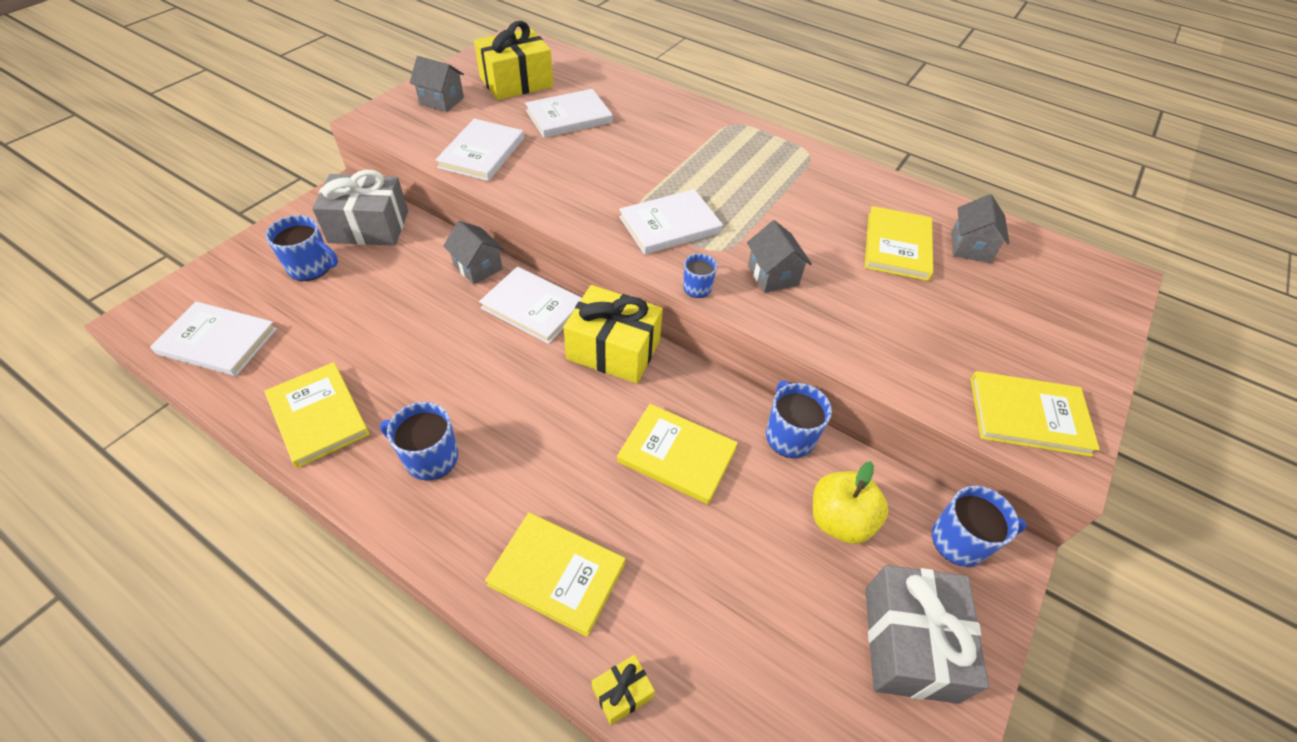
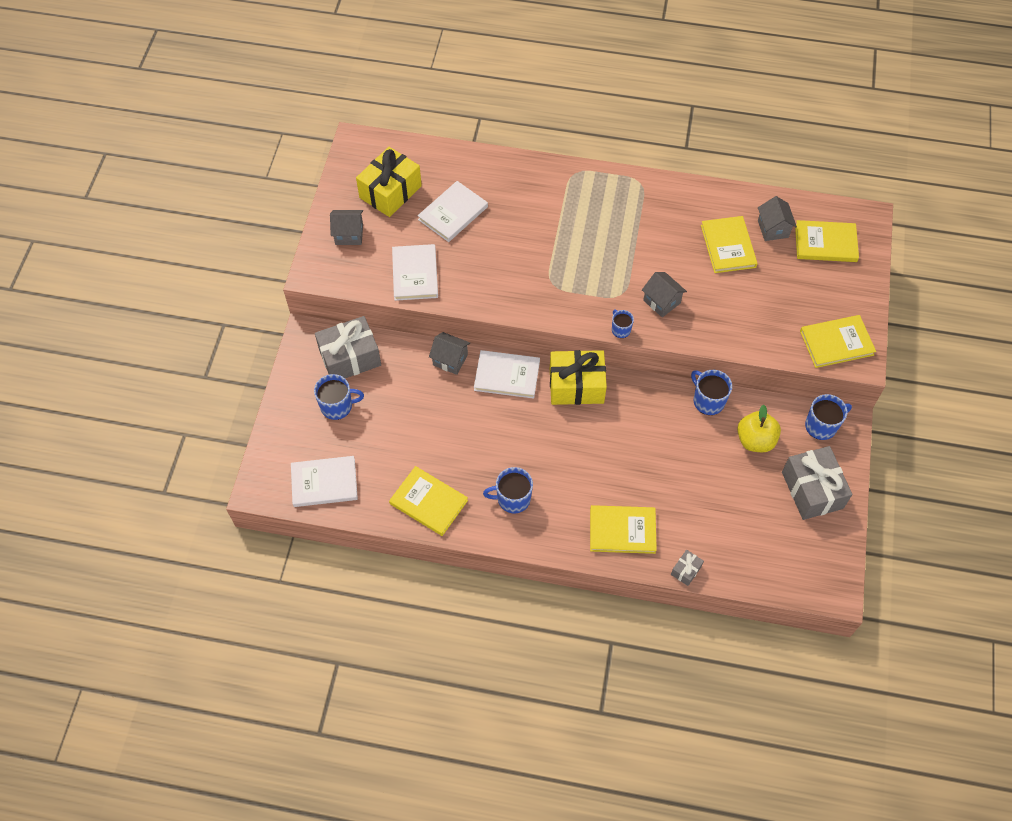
camera: 20 degrees left, 10 degrees up
yellow gift [592,655,655,725] -> grey gift [671,550,704,586]
yellow book [617,404,738,504] -> yellow book moved to [795,220,859,262]
white book [619,189,723,255] -> none

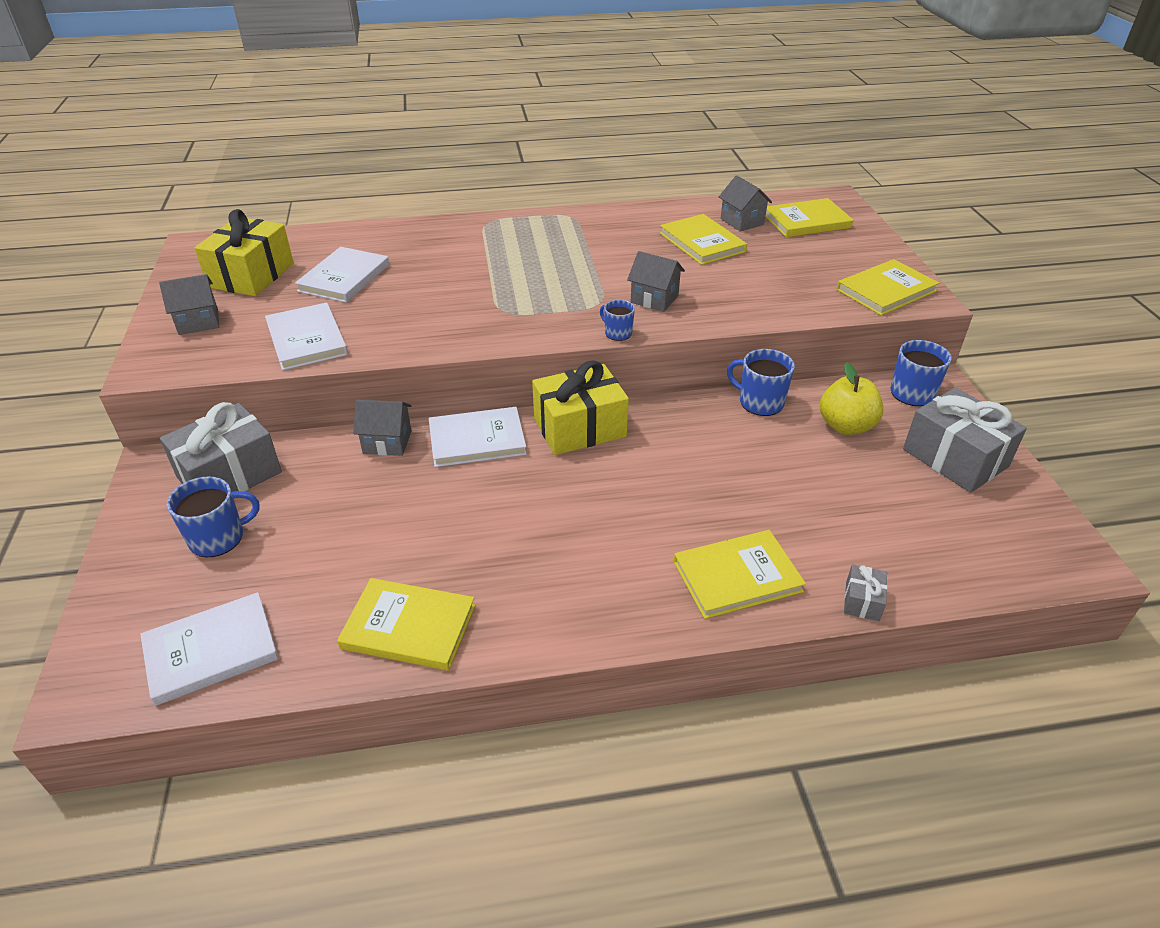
camera: 20 degrees left, 20 degrees down
blue mug [483,467,533,513] -> none

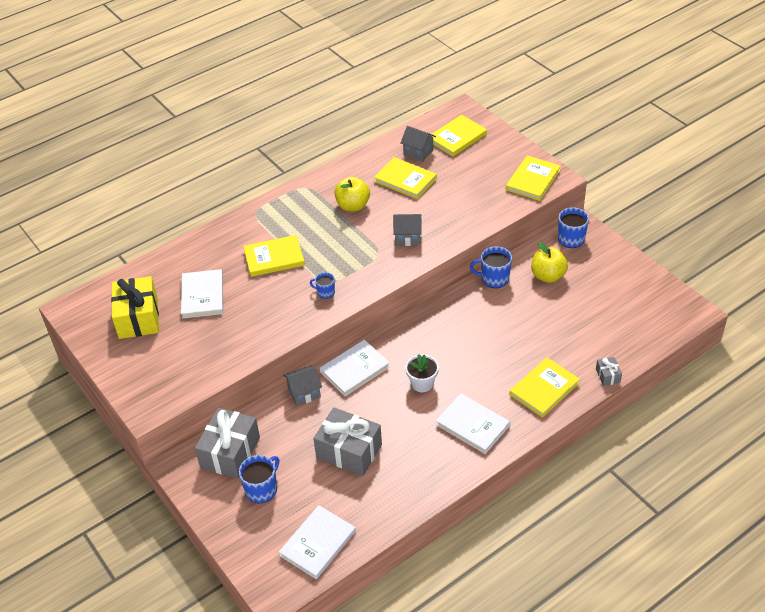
camera: 25 degrees left, 5 degrees up
grey house [159,274,219,335] -> none
white book [265,302,348,370] -> white book moved to [436,393,510,454]
yellow book [337,578,475,671] -> yellow book moved to [243,235,305,277]
yellow gift [532,360,629,455] -> none
blue mug [600,300,635,341] -> blue mug moved to [310,272,335,299]
grey gift [903,388,1027,493] -> grey gift moved to [313,407,382,476]
none -> yellow apple [334,177,370,211]
none -> white flower pot [405,354,439,392]

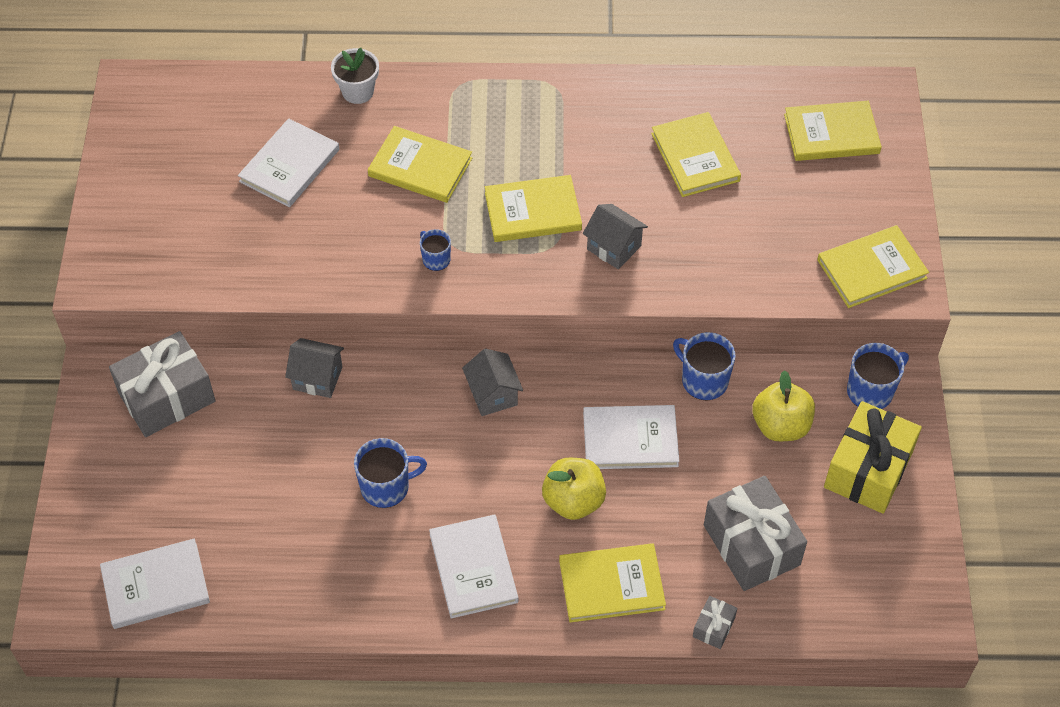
camera: 35 degrees right, 10 degrees up
yellow gift [111,276,159,339] -> yellow gift moved to [824,401,922,514]
blue mug [239,455,279,503] -> blue mug moved to [354,438,427,508]
grey gift [313,407,382,476] -> grey gift moved to [704,476,807,591]
white book [320,340,390,396] -> white book moved to [583,405,679,469]
yellow apple [334,177,370,211] -> yellow apple moved to [542,458,606,520]
grey house [400,126,436,162] -> grey house moved to [462,348,523,416]
white flower pot [405,354,439,392] -> white flower pot moved to [331,48,379,104]
none -> yellow book [485,175,582,242]

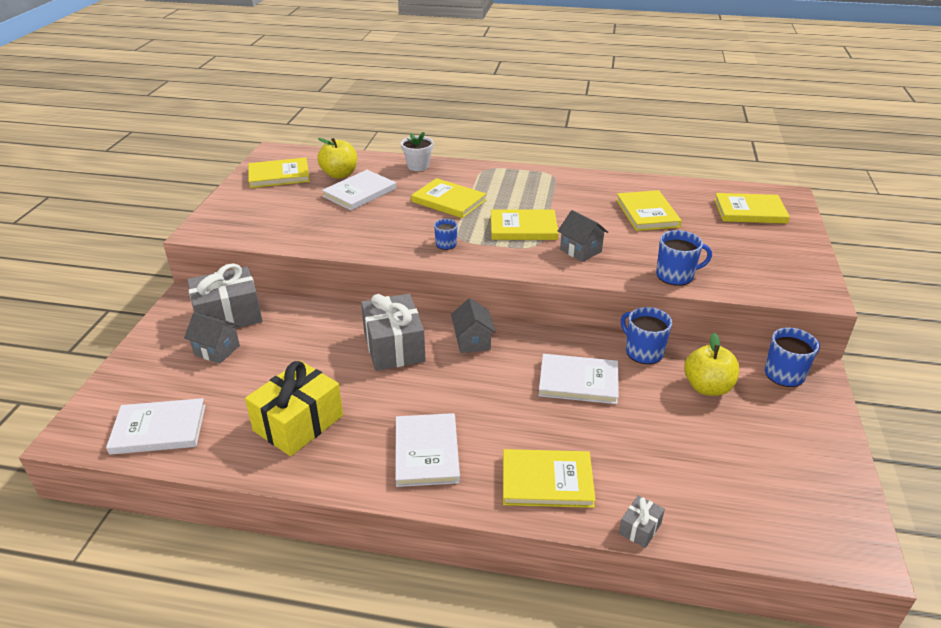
camera: 10 degrees right, 20 degrees down
grey house [285,338,344,398] -> grey house moved to [184,312,240,364]
blue mug [354,438,427,508] -> blue mug moved to [656,230,712,286]
yellow apple [542,458,606,520] -> yellow apple moved to [317,138,357,179]
grey gift [704,476,807,591] -> grey gift moved to [361,294,426,371]
yellow book [817,225,929,308] -> yellow book moved to [248,157,310,188]
yellow gift [824,401,922,514] -> yellow gift moved to [245,361,343,456]

